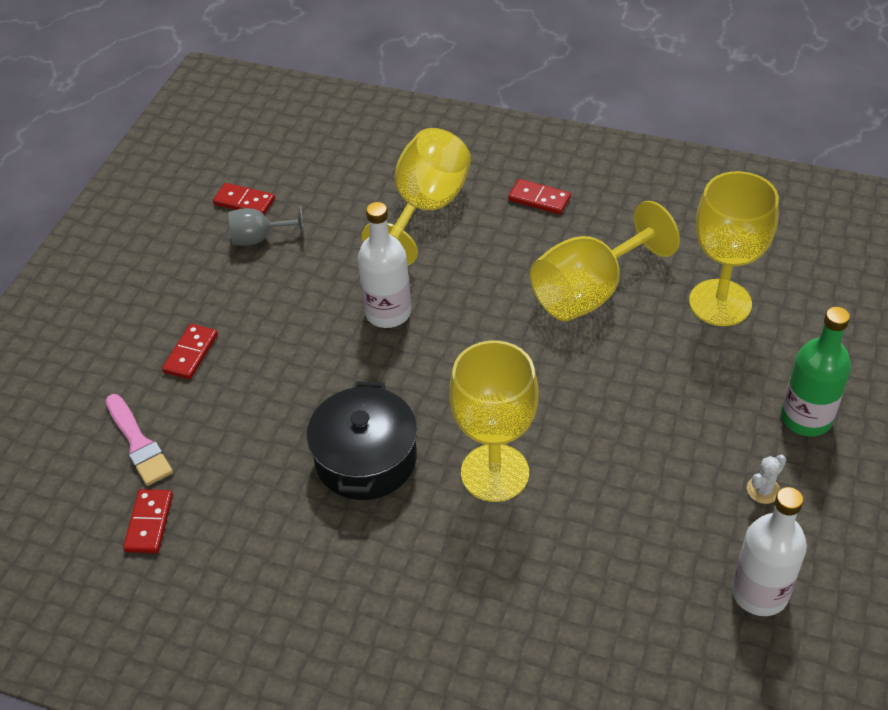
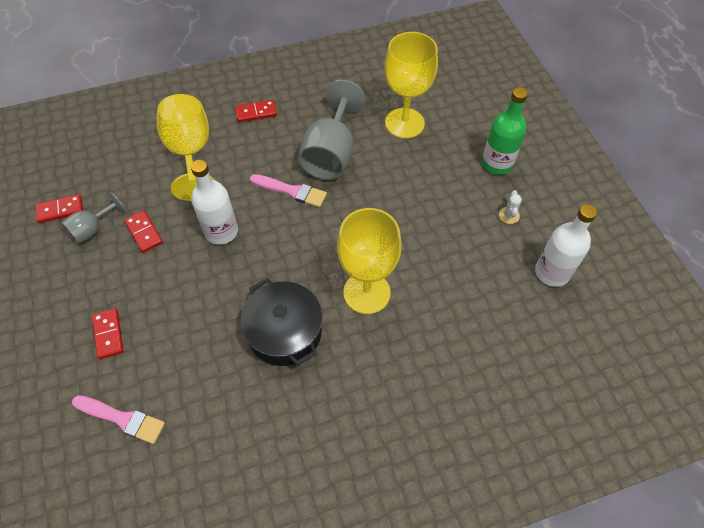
camera: 40 degrees left, 10 degrees up
red domino [123,489,173,553] -> red domino moved to [124,210,163,253]
yellow goblet [530,201,680,321] -> grey goblet [298,80,365,180]
none -> pink brush [250,174,327,207]

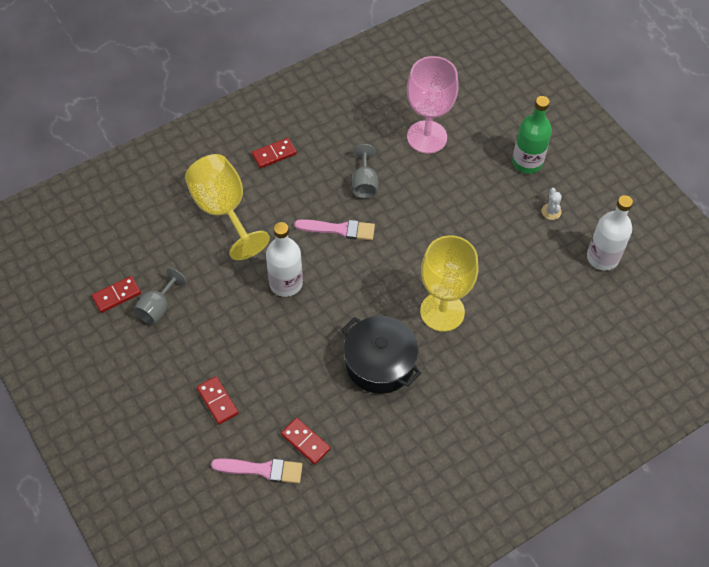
camera: 15 degrees left, 0 degrees up
red domino [124,210,163,253] -> red domino moved to [281,418,331,465]
grey goblet [298,80,365,180] -> grey goblet [352,144,378,199], size x0.53
yellow goblet [385,32,438,138] -> pink goblet [407,56,459,153]

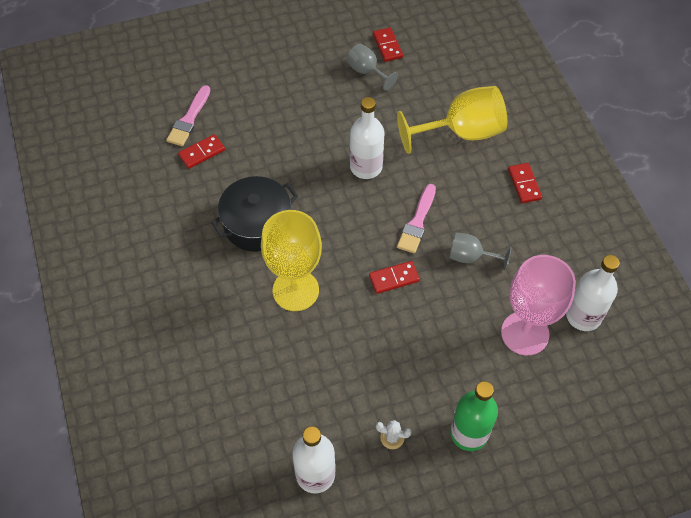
camera: 105 degrees right, 0 degrees up
red domino [196,376,239,425] -> red domino moved to [369,261,420,294]
none -> white bottle [566,255,620,331]

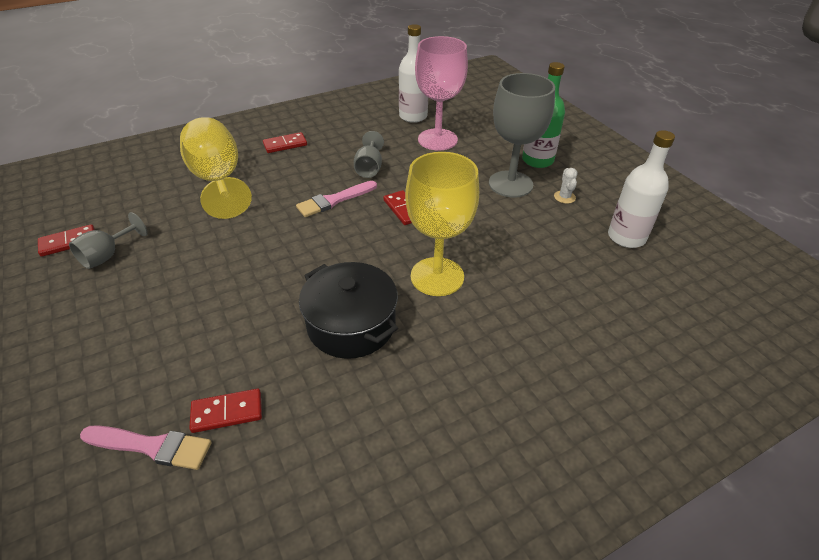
camera: 100 degrees left, 15 degrees down
red domino [178,134,225,169] -> red domino turned 60 degrees counterclockwise [189,389,262,433]
white bottle [350,97,384,179] -> none
pink brush [397,184,436,254] -> pink brush turned 135 degrees clockwise [296,181,377,217]
none -> grey goblet [489,73,555,198]

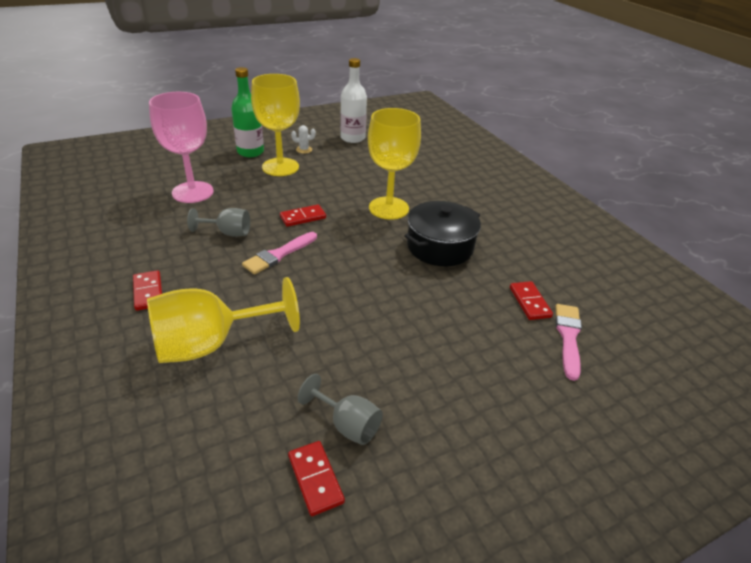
camera: 90 degrees left, 5 degrees down
pink brush [296,181,377,217] -> pink brush turned 75 degrees clockwise [242,232,317,275]
white bottle [399,24,428,123] -> none
grey goblet [489,73,555,198] -> yellow goblet [251,74,300,176]

